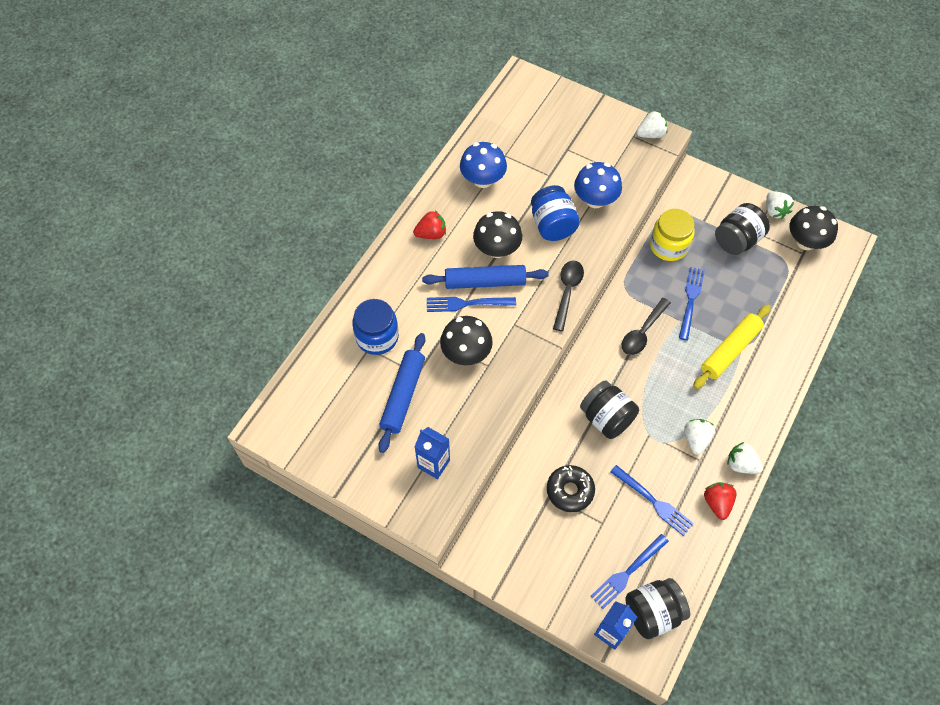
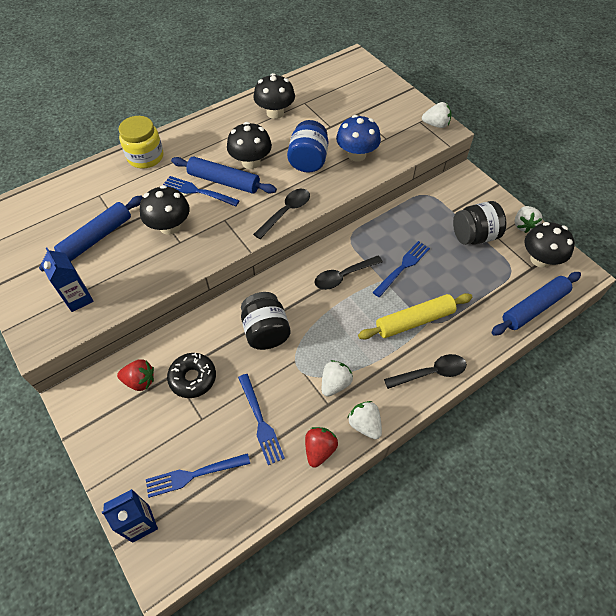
camera: 25 degrees right, 5 degrees down
blue jar [352,299,399,355] -> none
red strawberry [413,211,446,239] -> red strawberry moved to [117,360,154,391]
blue mushroom [460,142,507,188] -> black mushroom [253,73,295,119]
black jar [625,578,690,639] -> none
yellow jar [650,209,695,261] -> yellow jar moved to [119,116,164,168]
none -> black spoon [384,354,467,389]
none -> blue rolling pin [492,272,581,336]

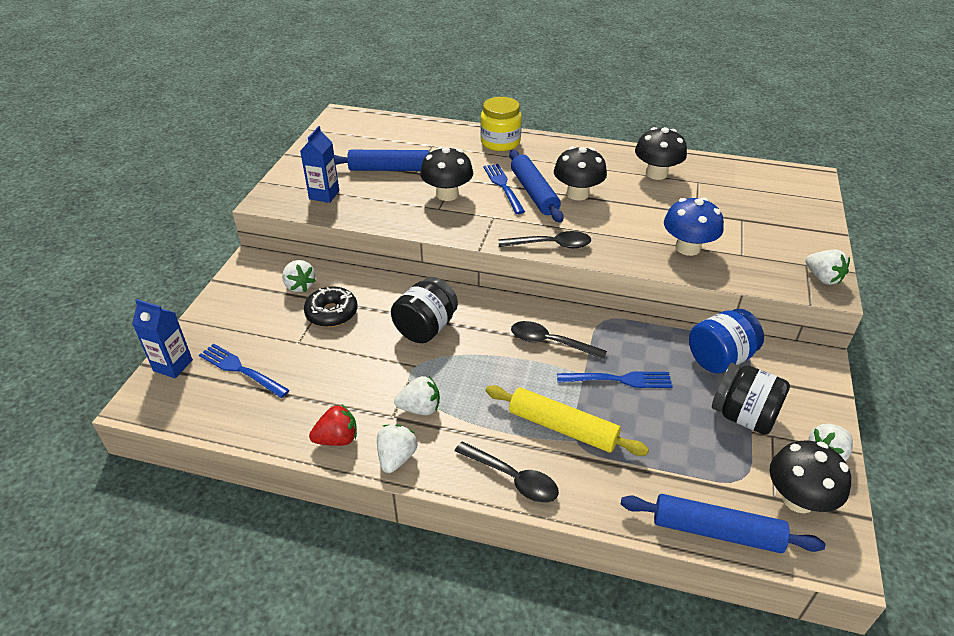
camera: 50 degrees right, 15 degrees down
red strawberry [117,360,154,391] -> white strawberry [282,260,316,292]
blue fork [238,374,285,465] -> none
blue jar [287,120,328,173] -> blue jar moved to [689,309,764,373]

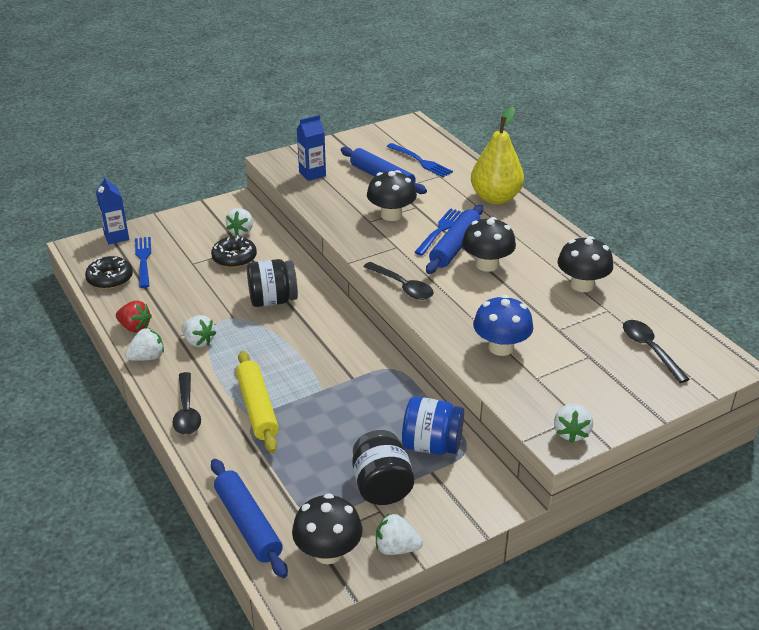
camera: 45 degrees right, 5 degrees down
yellow jar [480,97,522,151] -> yellow pear [471,106,524,204]
black spoon [511,321,607,360] -> black spoon moved to [623,320,690,383]
blue fork [557,371,673,388] -> blue fork moved to [387,143,453,177]
none -> black donut [85,256,133,289]

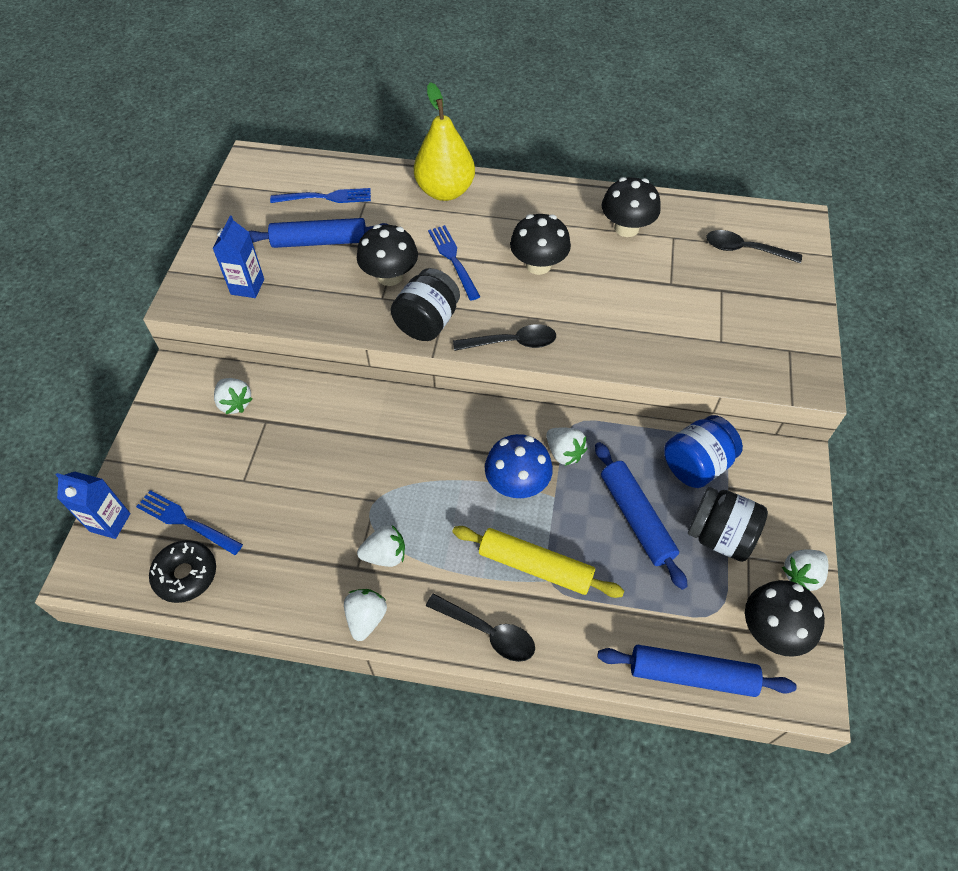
camera: 50 degrees left, 20 degrees up
red strawberry [116,301,152,332] -> none
black donut [211,236,257,268] -> none
black jar [247,259,298,307] -> black jar moved to [391,268,460,341]
blue rolling pin [426,205,483,274] -> blue rolling pin moved to [595,442,688,590]
blue mushroom [473,295,533,356] -> blue mushroom moved to [485,434,553,498]
white strawberry [554,404,593,443] -> white strawberry moved to [546,427,587,466]

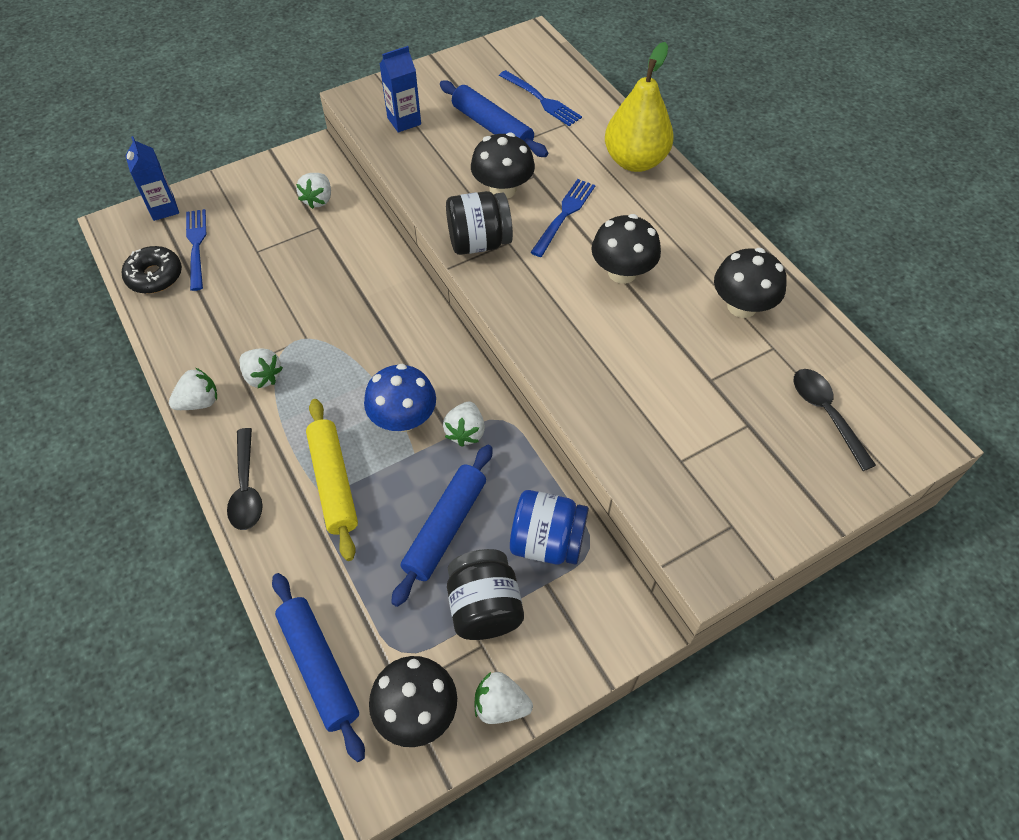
camera: 50 degrees right, 0 degrees up
black spoon [453,324,556,351] -> none

